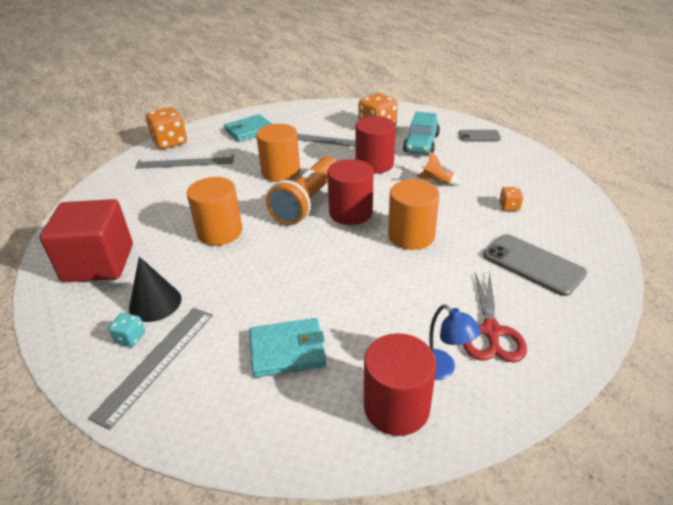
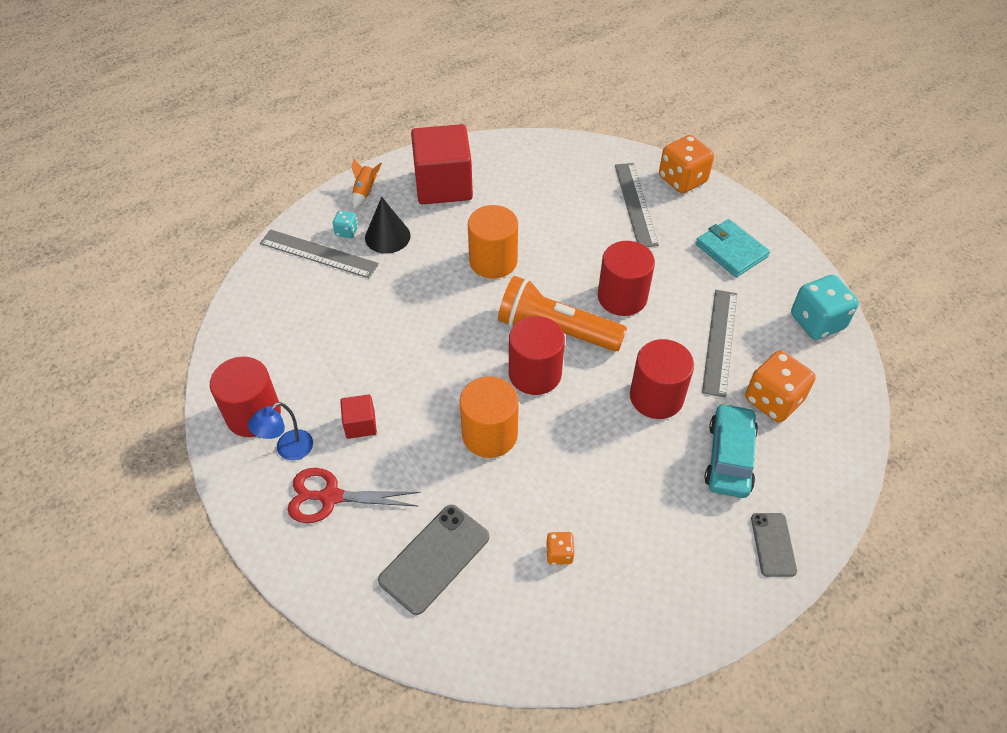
camera: 85 degrees right, 15 degrees up
turquoise wallet [250,318,326,378] -> none
orange cylinder [256,124,300,182] -> red cylinder [598,241,655,316]
turquoise car [403,112,440,154] -> turquoise car turned 90 degrees clockwise [704,403,758,498]
orange rocket [416,151,462,186] -> orange rocket moved to [352,158,382,209]
none -> red cube [340,394,377,439]
none -> turquoise dice [791,275,859,340]

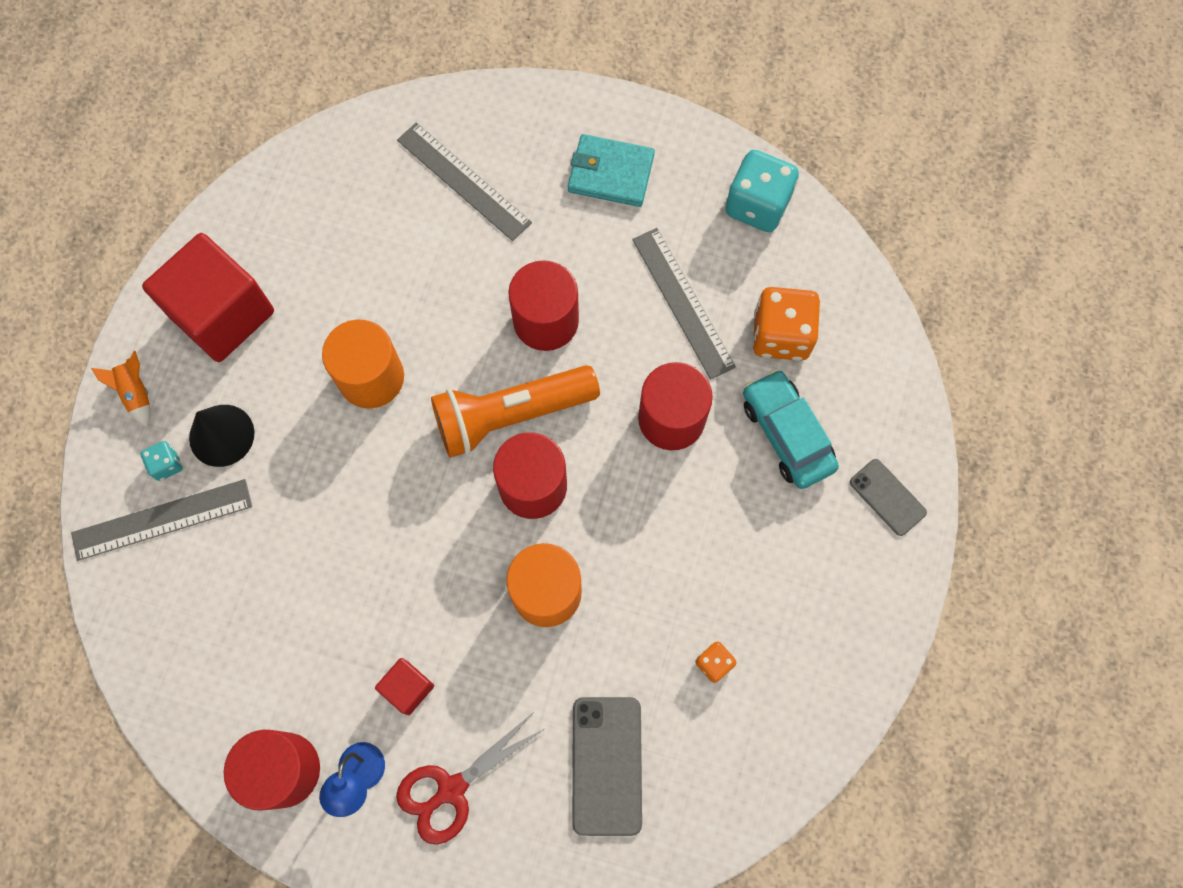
camera: 40 degrees left, 20 degrees up
orange dice [659,135,714,193] -> none

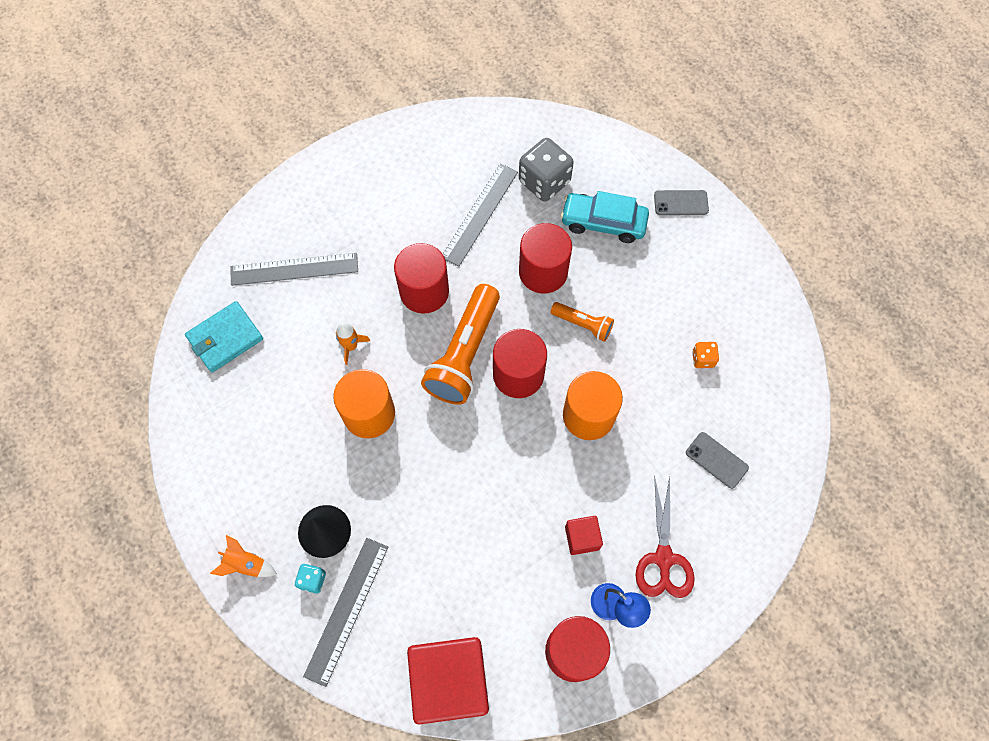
camera: 50 degrees left, 5 degrees down
red cube [142,233,274,362] -> red cube moved to [407,637,489,725]
turquoise wallet [568,134,655,207] -> turquoise wallet moved to [185,301,263,373]
grey phone [572,697,642,836] -> grey phone [686,432,749,489], size x0.61
grey ruler [632,228,736,380] -> grey ruler turned 75 degrees counterclockwise [443,163,518,267]
turquoise dice [725,150,799,232] -> none
orange dice [752,287,820,361] -> grey dice [519,138,574,201]
none -> orange rocket [336,322,370,365]
none -> orange flashlight [550,302,614,342]

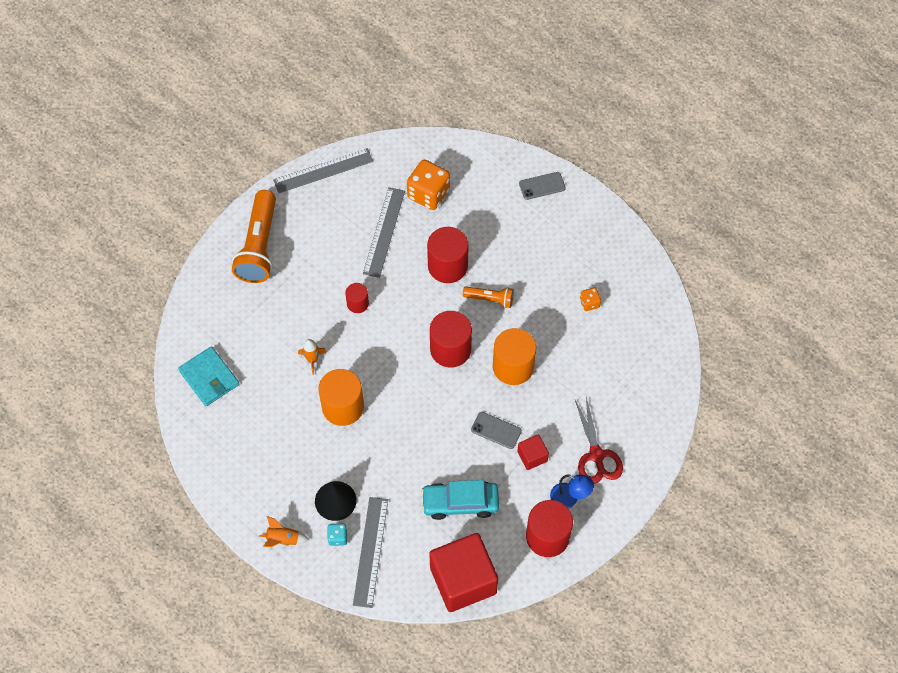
camera: 15 degrees left, 5 degrees down
turquoise wallet [185,301,263,373] -> turquoise wallet turned 75 degrees counterclockwise [178,346,239,406]
grey ruler [231,253,358,286] -> grey ruler moved to [273,148,373,193]
red cylinder [394,243,449,314] -> red cylinder [345,283,369,313], size x0.54
orange flashlight [421,284,500,405] -> orange flashlight moved to [232,190,276,283]
grey dice [519,138,574,201] -> orange dice [407,159,450,210]
turquoise car [561,191,649,243] -> turquoise car moved to [421,480,499,520]
grey phone [686,432,749,489] -> grey phone moved to [471,412,522,449]

